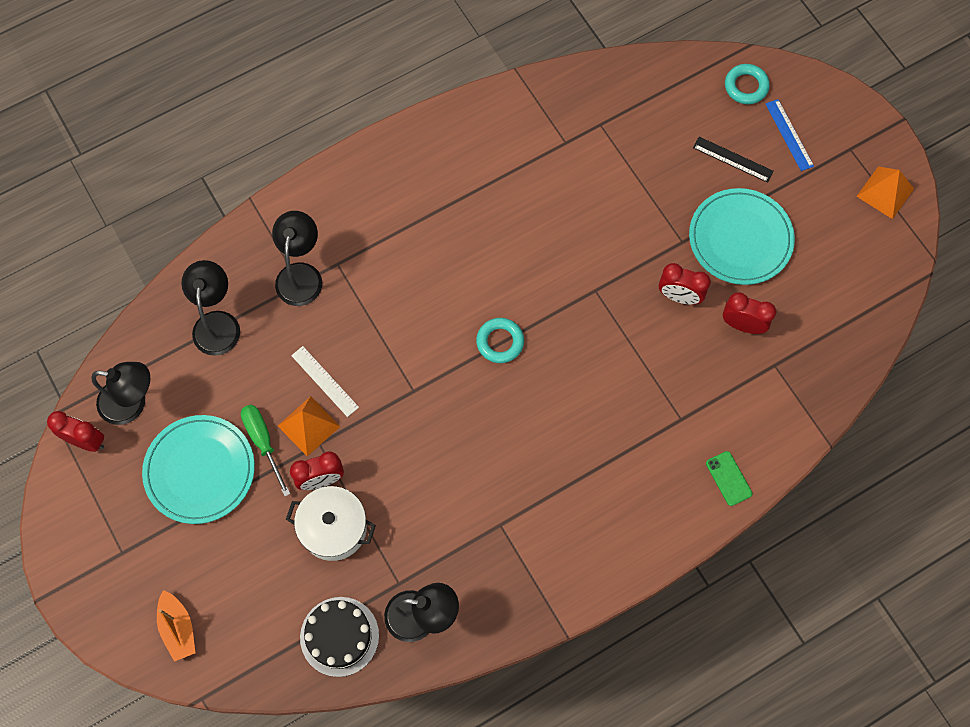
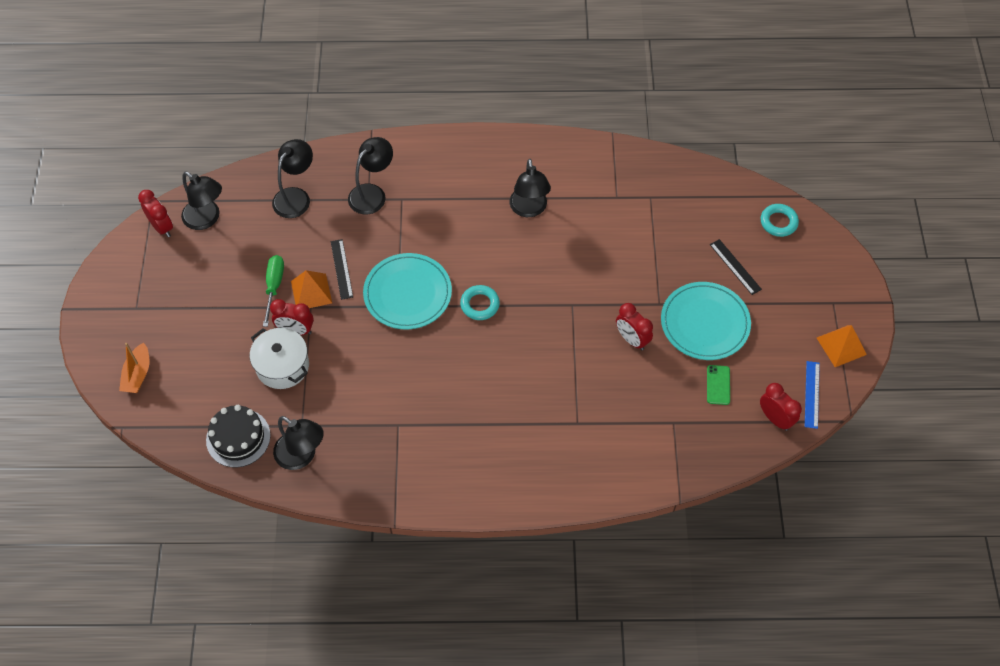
camera: 30 degrees right, 10 degrees down
turquoise plate [142,415,255,524] -> turquoise plate moved to [363,253,452,329]
white ruler [291,346,359,417] -> black ruler [331,239,353,300]
green phone [706,451,752,506] -> green phone moved to [707,365,730,405]
red clock [723,292,776,334] -> red clock moved to [760,383,802,431]
blue ruler [766,99,814,171] -> blue ruler moved to [805,361,820,429]
none -> black lamp [510,159,551,217]

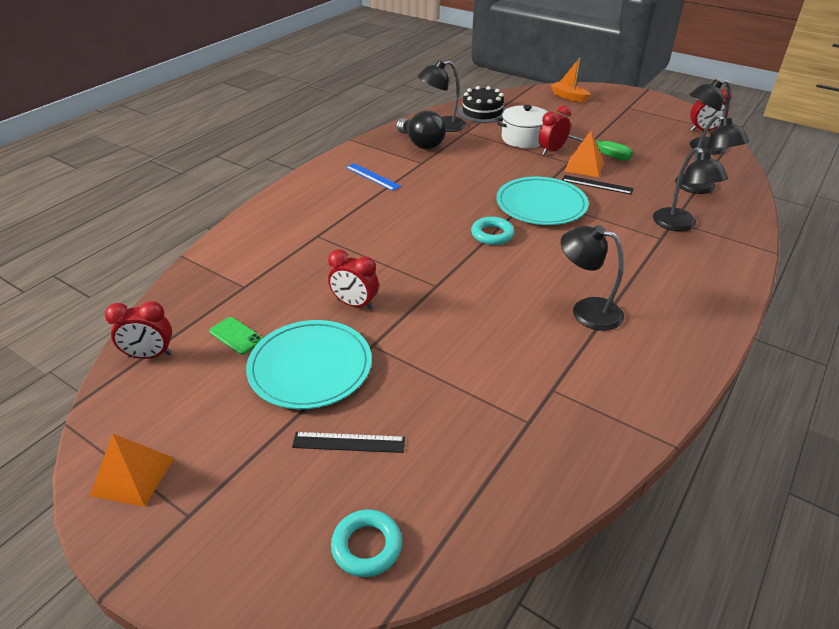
camera: 125 degrees right, 20 degrees down
red clock [616,303,653,350] -> red clock turned 150 degrees counterclockwise [328,249,379,310]
blue ruler [805,361,820,429] -> blue ruler moved to [345,163,401,191]
none -> black light bulb [396,110,446,149]

